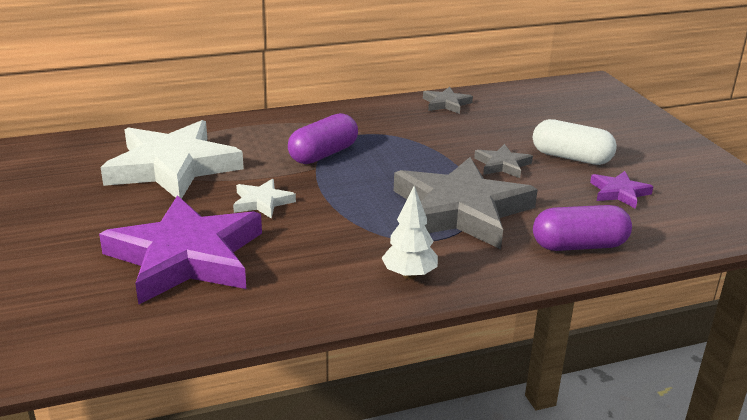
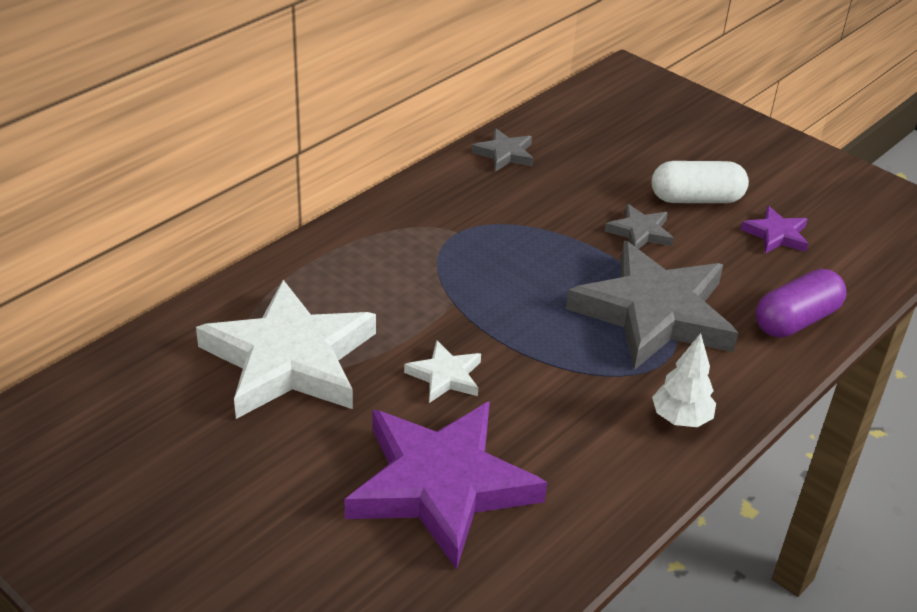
camera: 30 degrees left, 10 degrees up
purple capsule [288,113,358,164] -> none

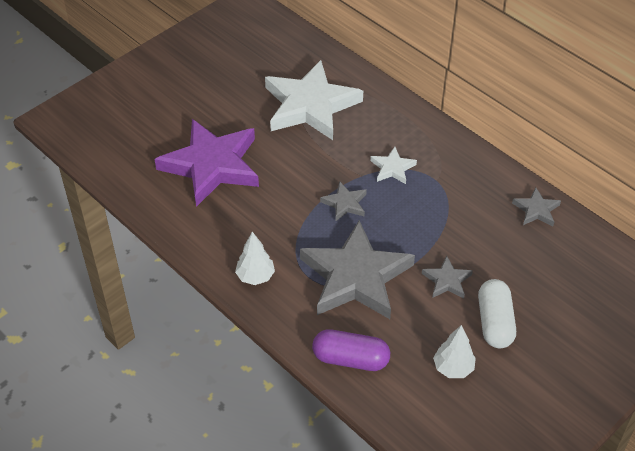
camera: 95 degrees right, 10 degrees up
white star [404,340,481,403] -> white star moved to [370,147,417,184]
purple star [741,206,809,254] -> white tree [433,325,476,378]
purple capsule [756,269,847,338] -> purple capsule turned 45 degrees counterclockwise [312,329,390,371]
none -> grey star [320,181,367,221]

